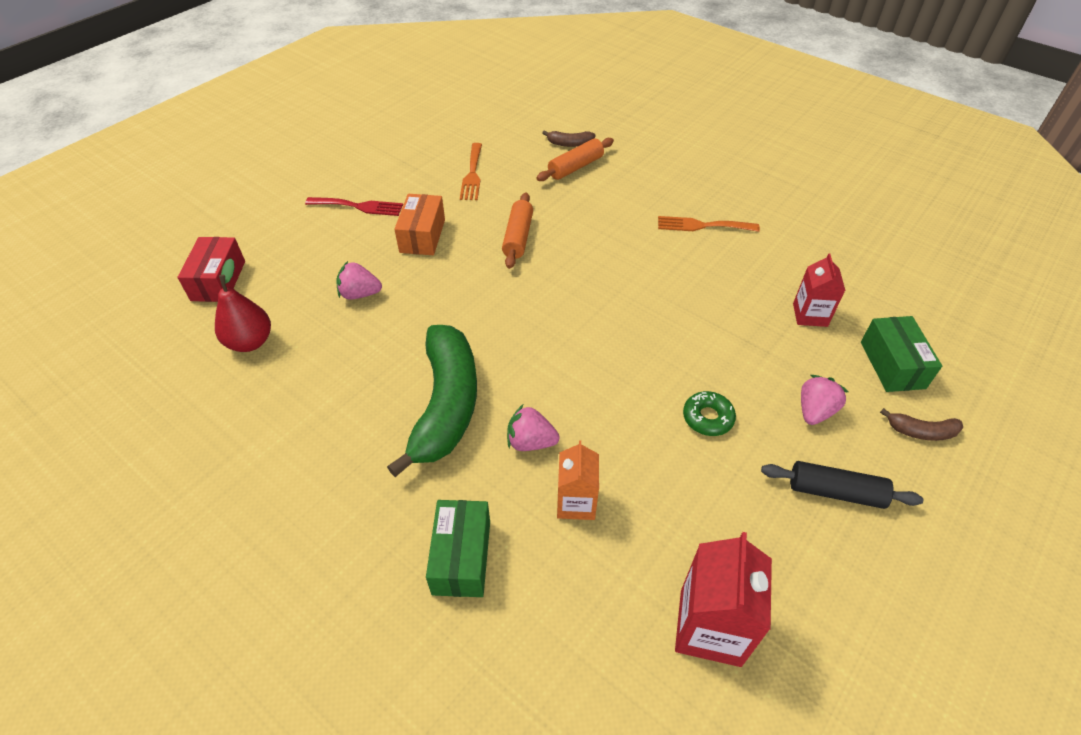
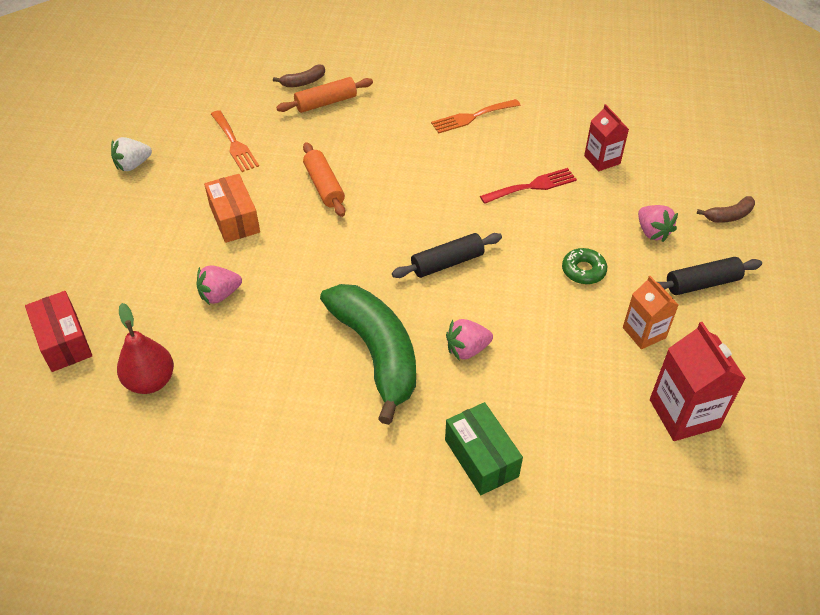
camera: 30 degrees left, 0 degrees up
red fork [305,197,403,216] -> red fork moved to [480,168,577,204]
orange rolling pin [536,138,614,181] -> orange rolling pin turned 45 degrees clockwise [276,77,373,113]
orange carton [557,440,599,520] -> orange carton moved to [623,276,678,349]
pink strawberry [801,375,849,425] -> pink strawberry turned 150 degrees clockwise [638,205,678,242]
green box [861,316,942,392] -> none
none -> white strawberry [111,137,152,171]
none -> black rolling pin [392,233,502,278]

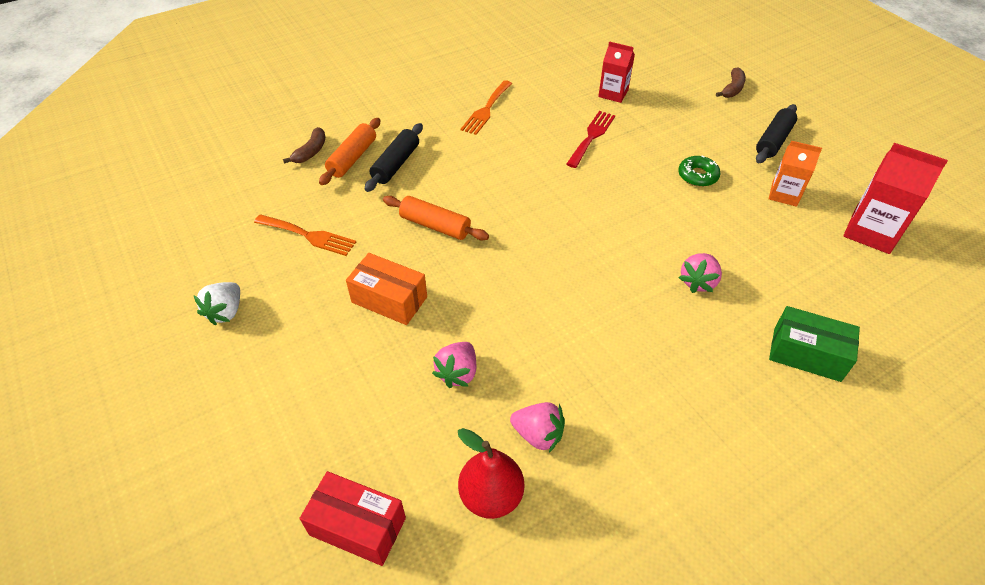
camera: 40 degrees left, 0 degrees up
green banana [320,284,416,425] -> none
black rolling pin [392,233,502,278] -> black rolling pin moved to [365,123,423,192]
pink strawberry [638,205,678,242] -> pink strawberry moved to [510,402,565,453]

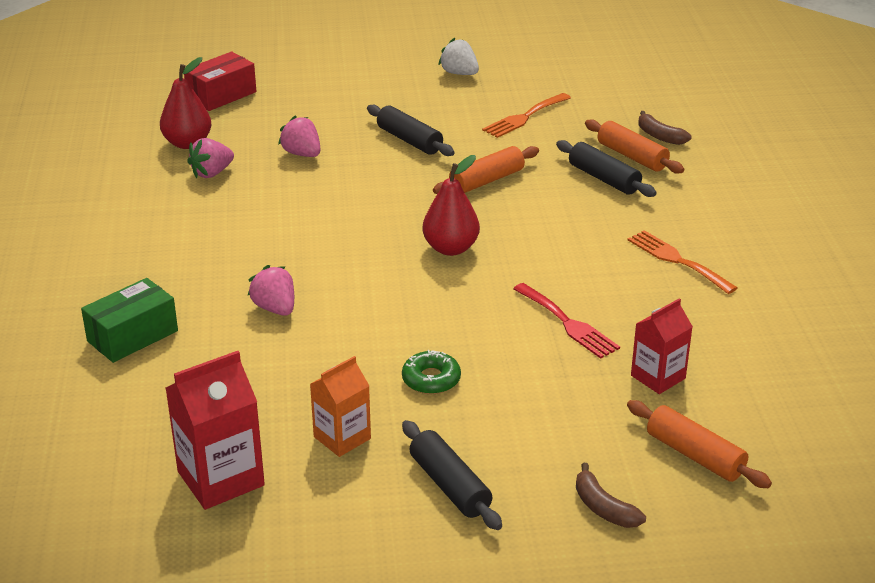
camera: 115 degrees right, 15 degrees down
orange box [346,253,427,325] -> black rolling pin [367,105,455,156]
none -> red pear [422,155,480,256]
none -> orange rolling pin [627,400,772,488]

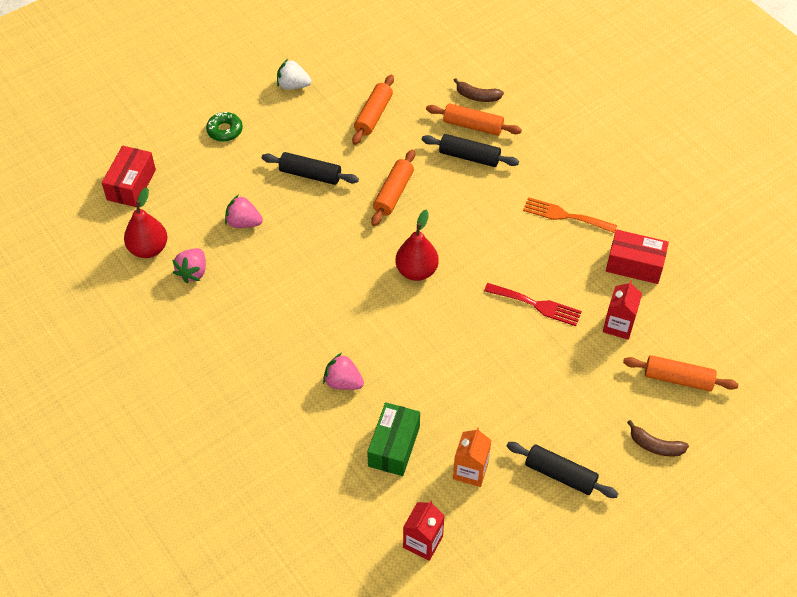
camera: 30 degrees left, 20 degrees up
green box [81,278,178,363] -> green box moved to [367,402,420,476]
red carton [166,351,265,510] -> red carton [403,501,445,561], size x0.65
green donut [402,350,461,394] -> green donut moved to [206,112,243,142]
orange fork [482,93,571,138] -> orange rolling pin [352,75,394,145]
none -> red box [606,229,669,284]

